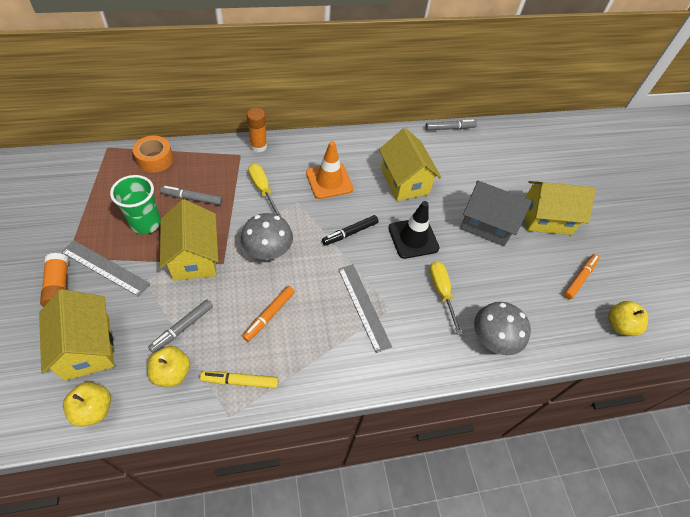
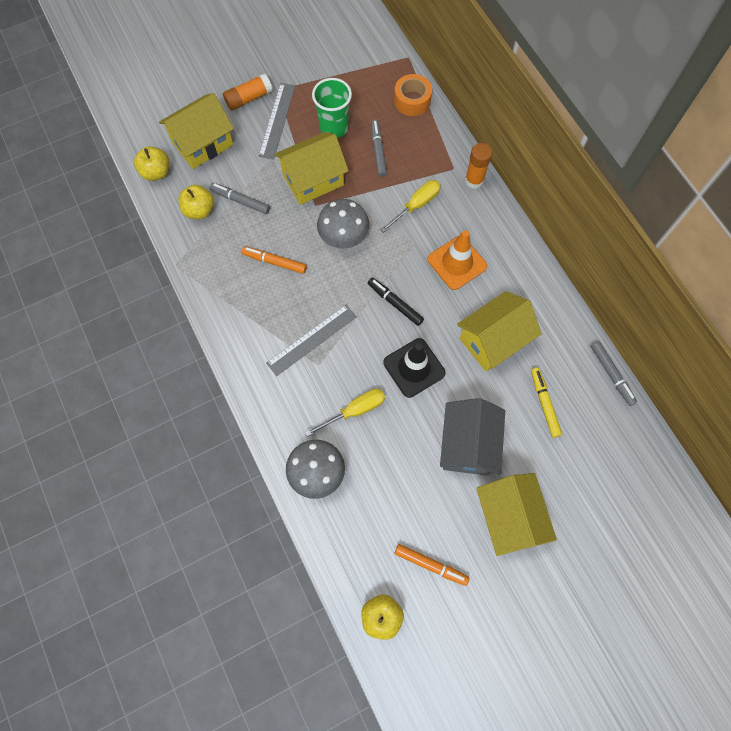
camera: 80 degrees right, 15 degrees up
yellow marker [200,371,278,388] -> yellow marker moved to [531,368,562,438]

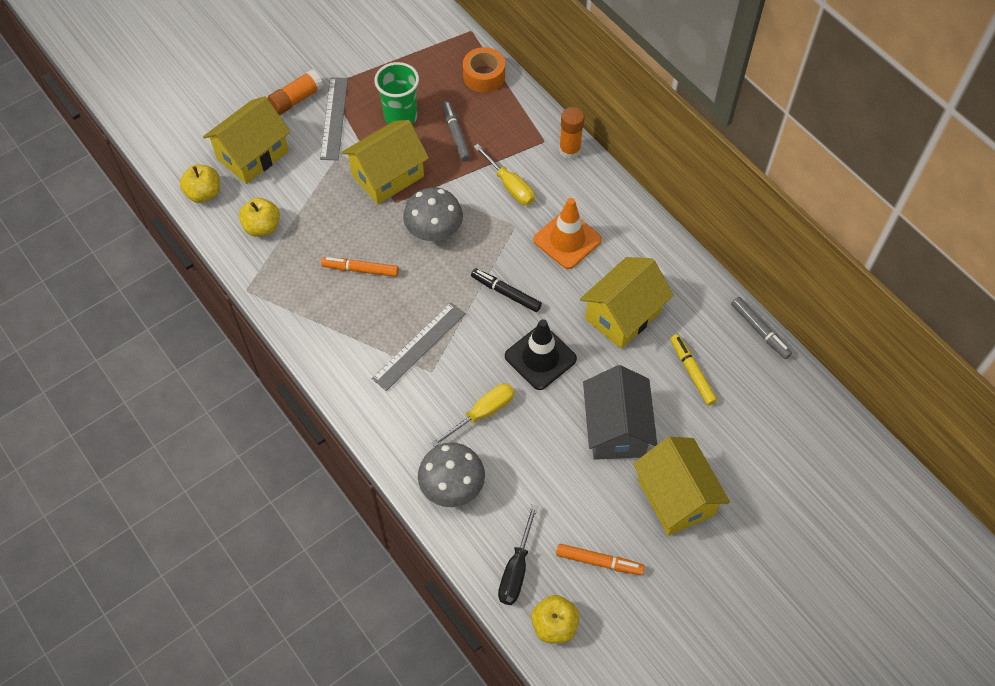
camera: 10 degrees left, 10 degrees down
grey marker [209,183,270,214] -> none
yellow screwdriver [380,180,441,233] -> yellow screwdriver turned 105 degrees clockwise [474,144,535,205]
none -> black screwdriver [498,505,538,605]

